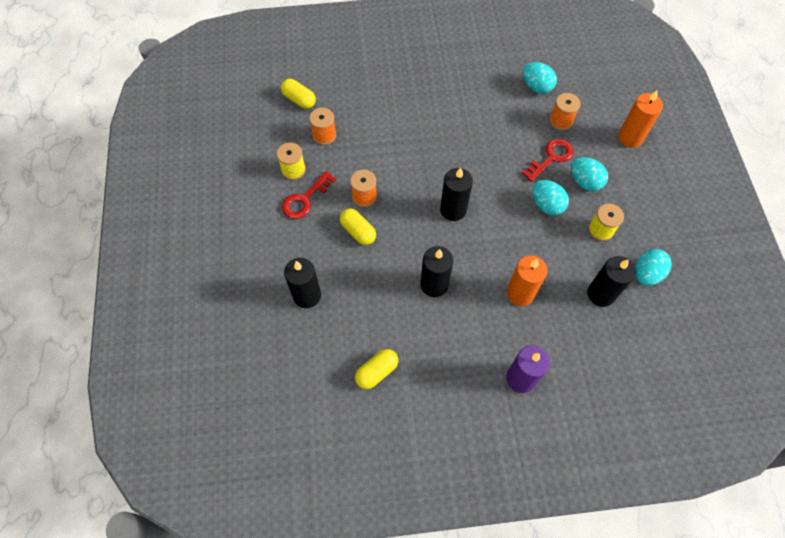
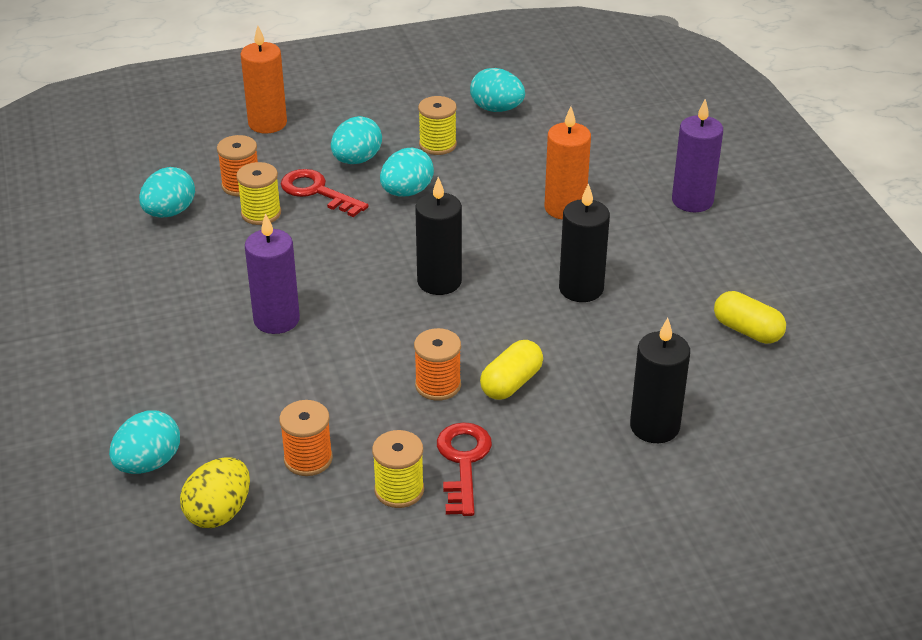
camera: 100 degrees left, 25 degrees down
yellow capsule [281,79,316,109] -> yellow egg [180,457,250,528]
red key [282,171,336,219] -> red key turned 120 degrees counterclockwise [437,422,492,516]
black candle [587,256,636,307] -> none
none -> turquoise egg [109,411,180,474]
none -> yellow spool [236,162,281,225]
none -> purple candle [245,213,300,334]

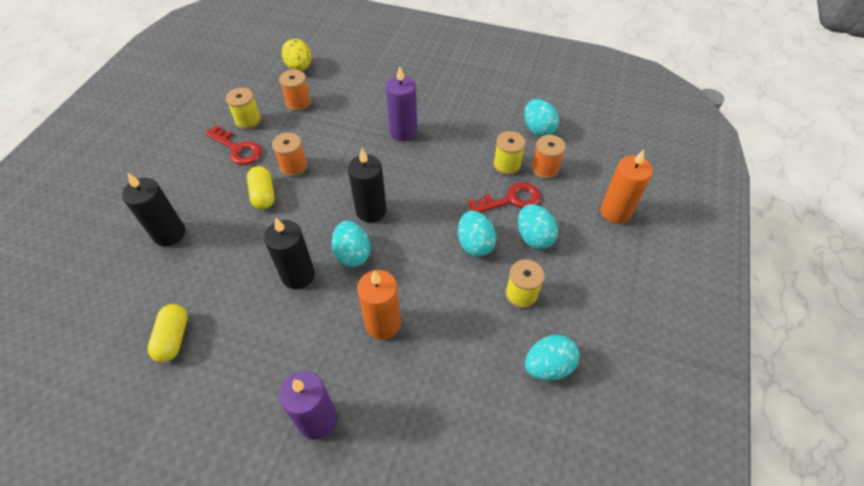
camera: 125 degrees right, 15 degrees up
turquoise egg [109,411,180,474] -> turquoise egg moved to [332,221,370,267]
yellow capsule [714,291,786,344] -> yellow capsule turned 75 degrees counterclockwise [147,304,188,362]

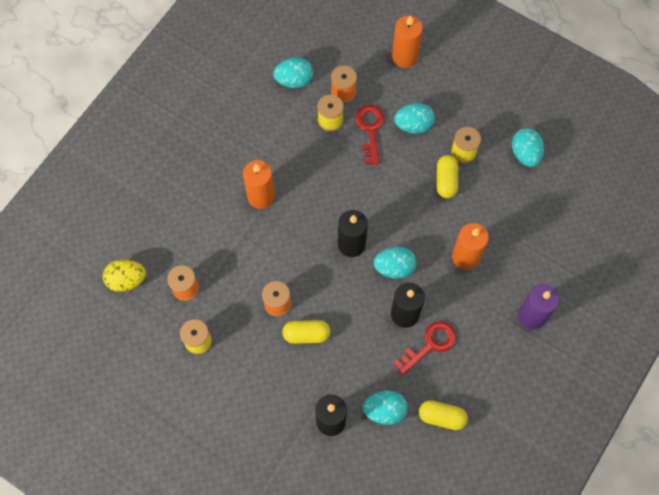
camera: 75 degrees left, 15 degrees up
red key [205,125,262,165] -> red key moved to [393,321,456,375]
purple candle [386,66,417,141] -> orange candle [243,160,275,209]
turquoise egg [458,211,496,257] -> turquoise egg moved to [363,391,408,425]
none -> yellow capsule [437,155,458,198]

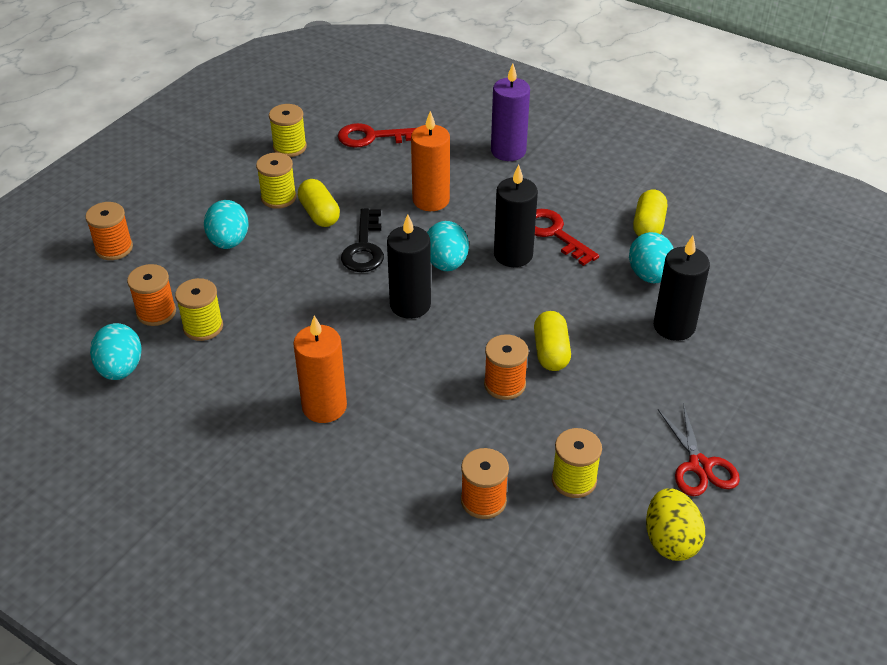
camera: 90 degrees left, 25 degrees down
yellow egg [103,259,146,292] -> yellow egg moved to [646,488,705,561]
red key [355,105,385,165] -> red key moved to [338,123,416,148]
orange candle [392,15,423,68] -> orange spool [85,202,133,260]
yellow capsule [437,155,458,198] -> yellow capsule turned 60 degrees clockwise [298,179,340,227]
turquoise egg [512,128,544,167] -> yellow spool [269,104,307,157]
none -> black key [341,208,384,272]
none -> red scissors [658,403,740,496]

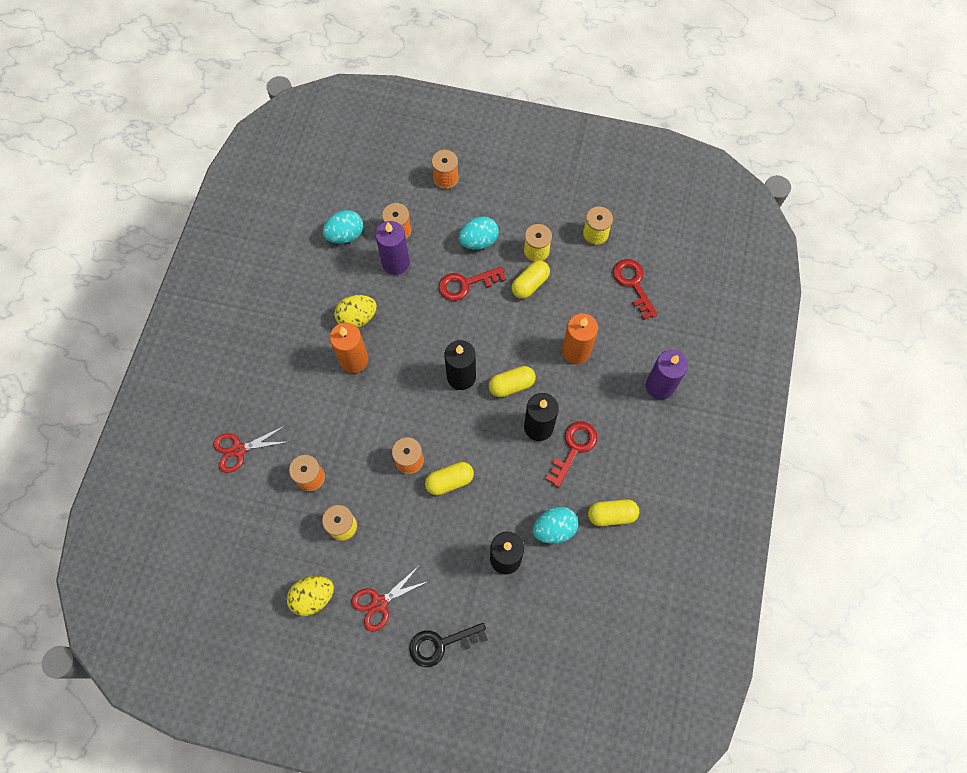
camera: 70 degrees right, 25 degrees up
yellow spool [175,278,223,341] -> purple candle [375,221,410,275]
black key [341,208,384,272] -> black key moved to [409,623,488,667]
turquoise egg [427,221,469,271] -> yellow capsule [489,366,536,397]
none -> red scissors [213,426,287,473]
none -> yellow egg [334,295,377,328]
none -> red key [438,266,506,301]

